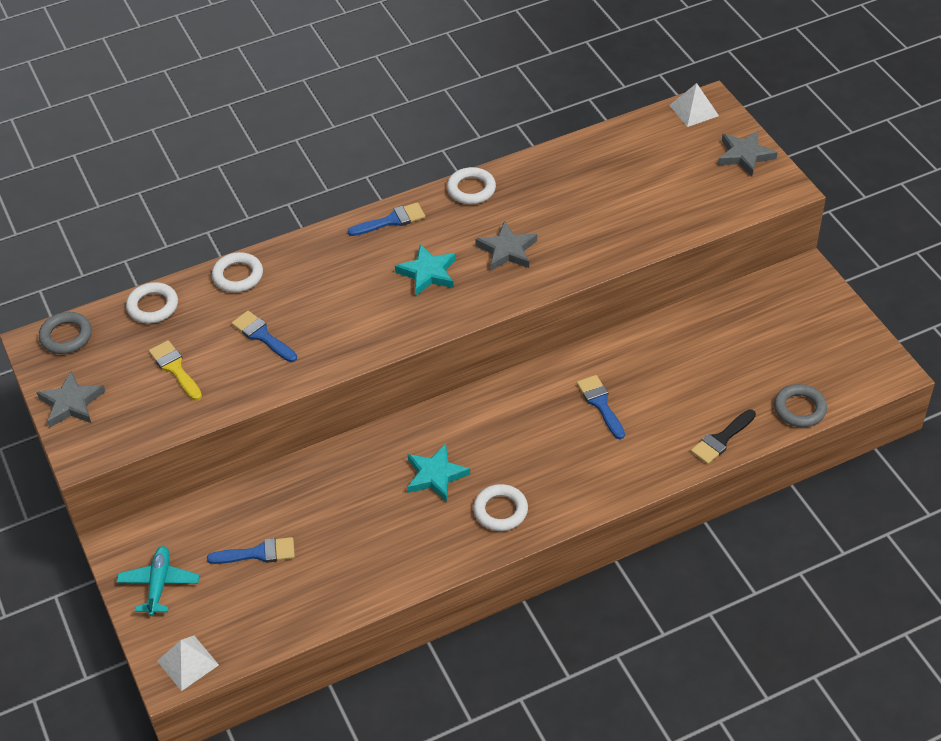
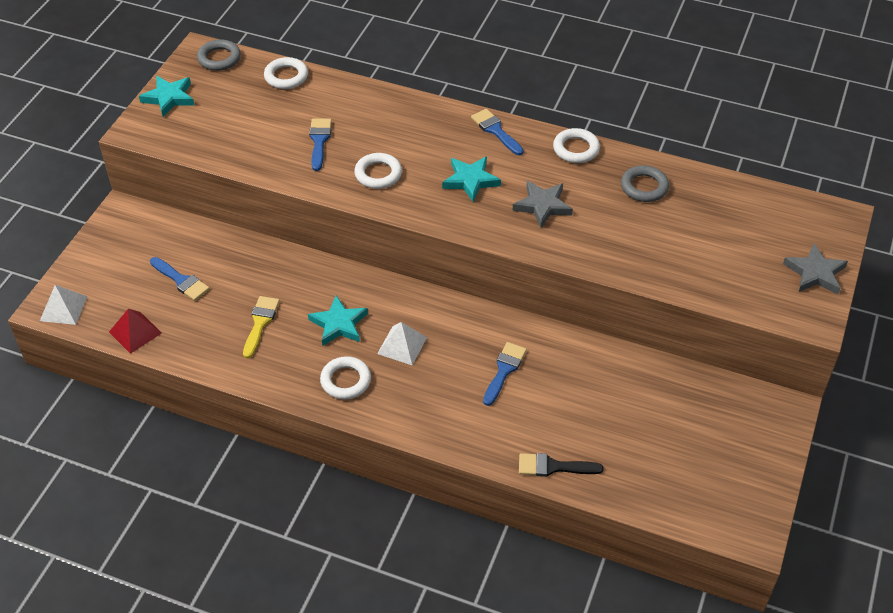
camera: 45 degrees right, 0 degrees up
grey star [36,371,105,428] -> turquoise star [139,76,194,117]
turquoise plane [117,546,200,616] -> none
yellow brush [149,340,202,401] -> yellow brush moved to [243,296,280,358]
white ring [212,252,263,292] -> white ring moved to [354,153,402,189]
blue brush [348,202,425,236] -> blue brush turned 150 degrees counterclockwise [471,109,524,155]
white pyramid [669,83,719,127] -> white pyramid moved to [377,322,427,365]
grey ring [774,384,827,427] -> grey ring moved to [621,165,669,202]
none -> red pyramid [109,309,162,354]

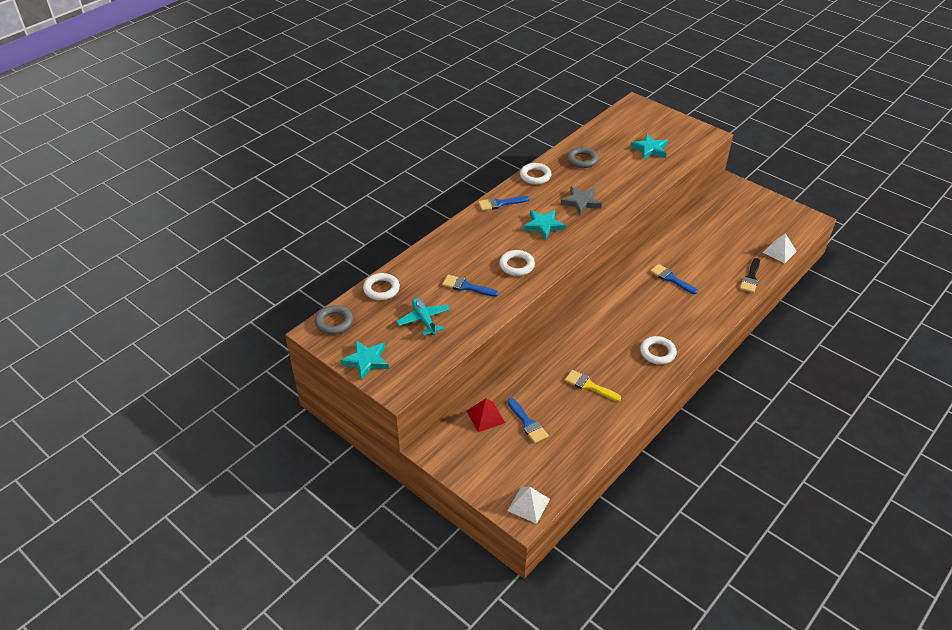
camera: 70 degrees left, 5 degrees down
red pyramid [109,309,162,354] -> red pyramid moved to [467,398,505,432]
blue brush [150,257,209,301] -> blue brush turned 90 degrees clockwise [507,398,549,443]
turquoise star [308,296,368,346] -> turquoise star moved to [631,134,668,159]
white pyramid [377,322,427,365] -> white pyramid moved to [762,233,797,264]
grey star [783,244,848,294] -> none
none -> turquoise plane [397,298,450,336]

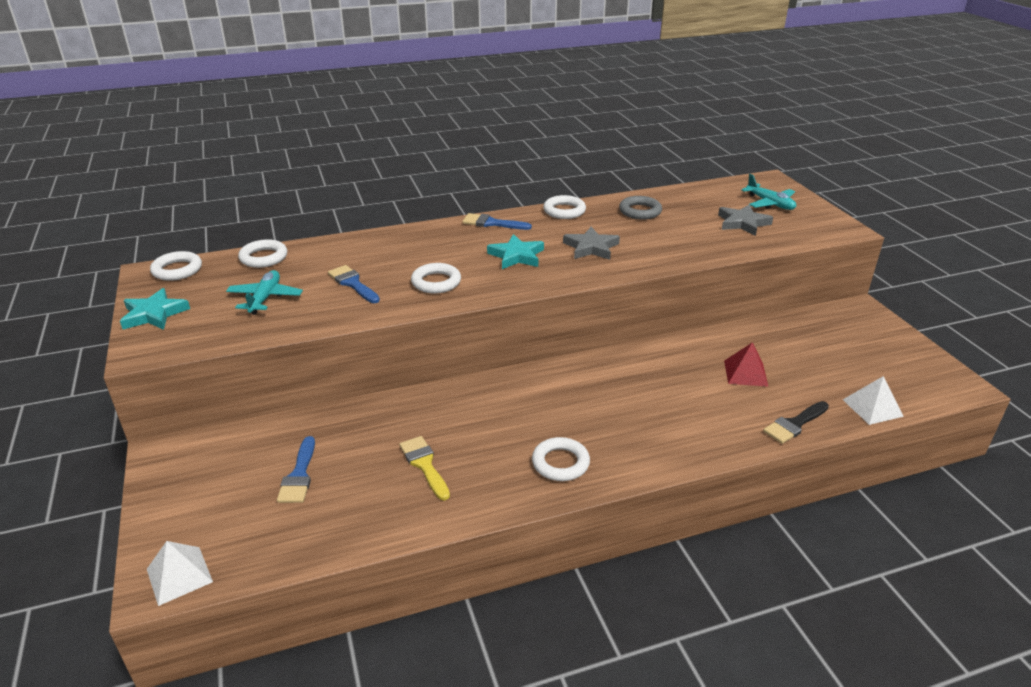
camera: 30 degrees right, 10 degrees down
grey ring [315,305,353,334] -> white ring [150,251,202,281]
red pyramid [467,398,505,432] -> red pyramid moved to [724,342,769,387]
turquoise star [631,134,668,159] -> grey star [718,204,773,236]
blue brush [650,264,698,294] -> none
none -> turquoise plane [741,174,796,210]

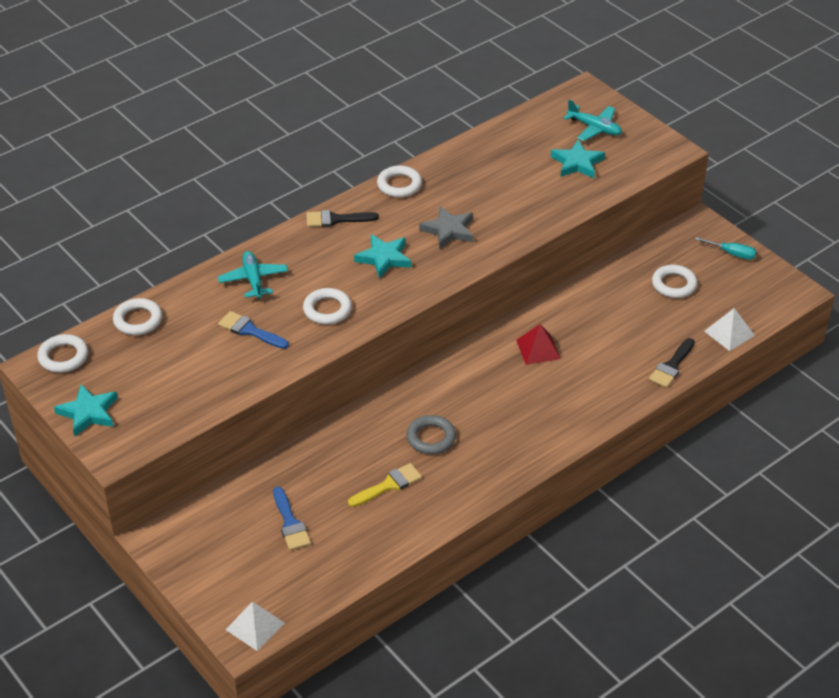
camera: 20 degrees left, 10 degrees up
turquoise plane [226,270,303,315] -> turquoise plane moved to [218,251,288,299]
yellow brush [399,436,450,501] -> yellow brush turned 105 degrees clockwise [348,463,422,507]
blue brush [462,213,532,230] -> black brush [306,210,379,227]
white ring [532,437,590,481] -> white ring moved to [652,265,697,298]
grey ring [619,196,662,220] -> grey ring moved to [406,415,456,455]
grey star [718,204,773,236] -> turquoise star [551,140,605,178]
red pyramid [724,342,769,387] -> red pyramid moved to [516,324,561,365]
none -> turquoise screwdriver [695,237,756,260]

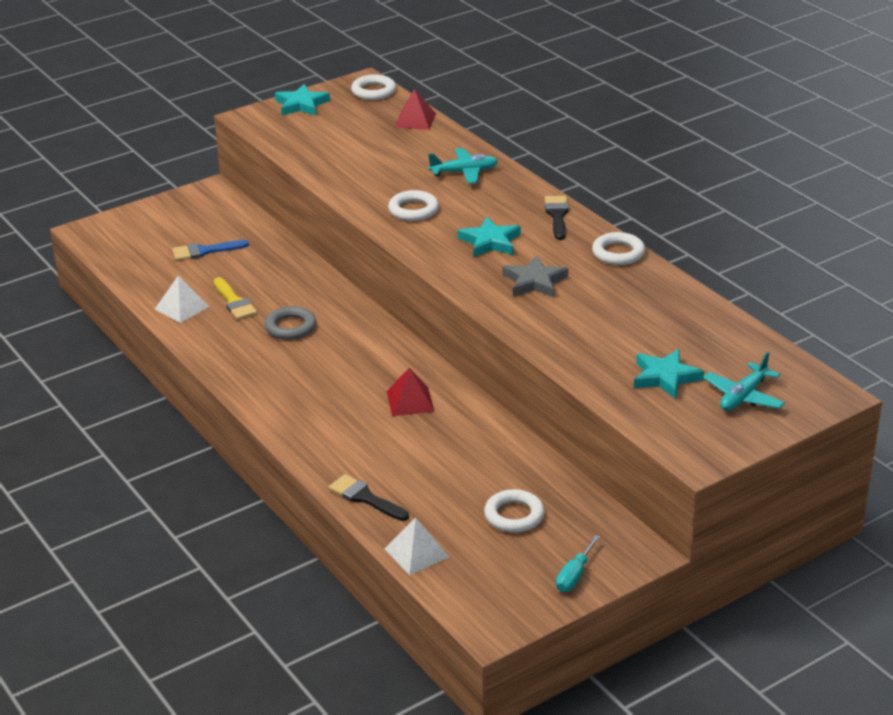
camera: 95 degrees right, 10 degrees down
white ring [113,298,162,335] -> red pyramid [394,89,436,130]
blue brush [218,311,289,349] -> none
white pyramid [226,601,285,651] -> white pyramid moved to [155,276,210,323]

